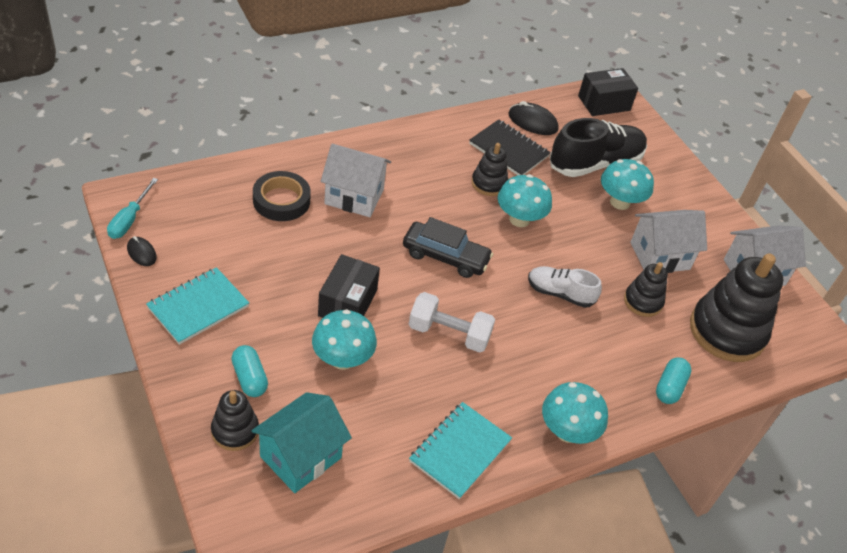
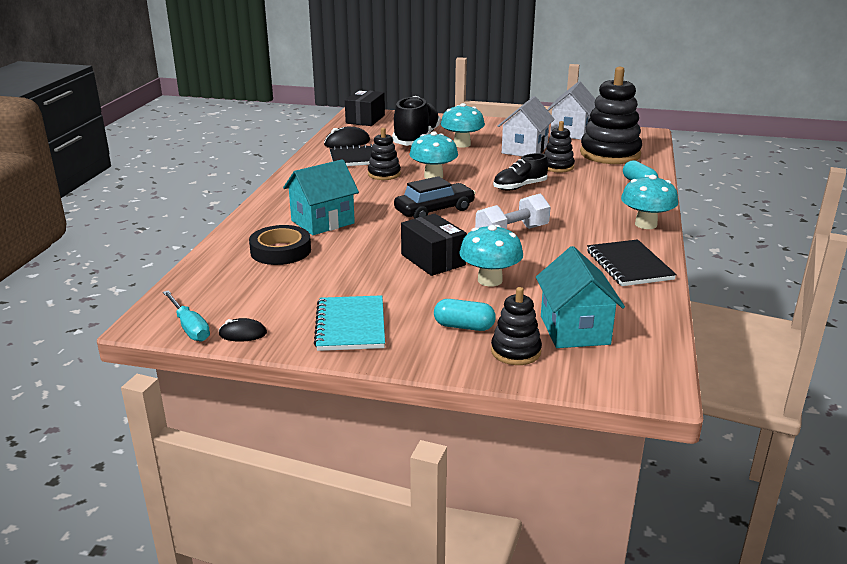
camera: 45 degrees left, 20 degrees down
white house [321,144,391,217] -> turquoise house [283,159,359,235]
turquoise notebook [409,402,512,499] -> black notebook [587,239,677,286]
white shoe [528,266,602,308] -> black shoe [493,153,548,191]

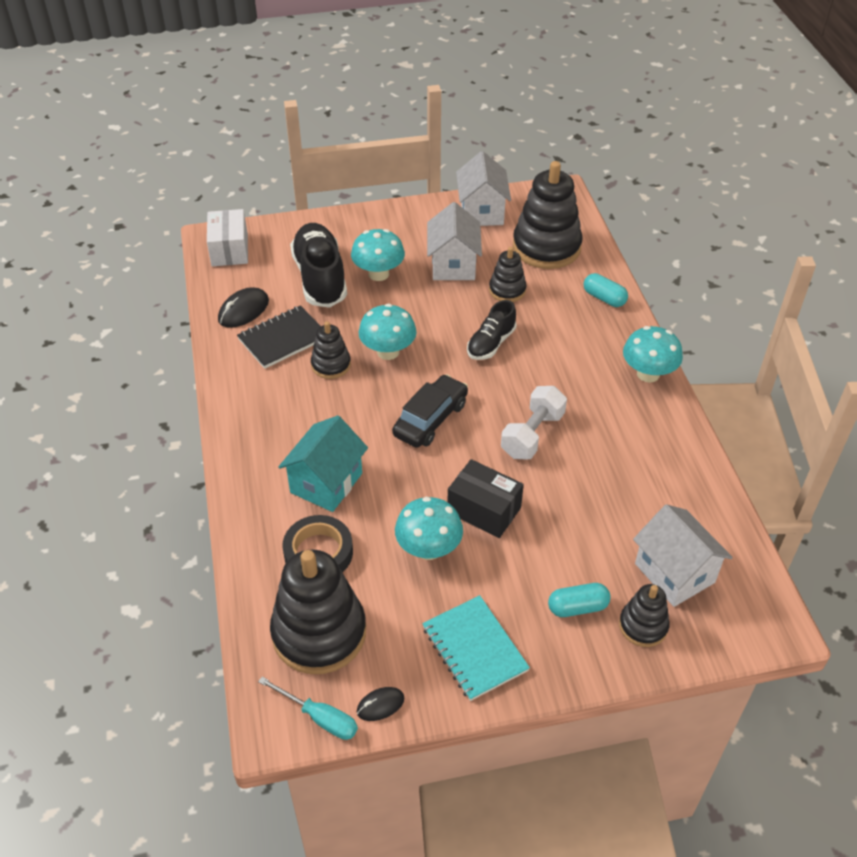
camera: 25 degrees left, 20 degrees up
black box [345,90,385,126] -> white box [207,209,248,266]
turquoise mushroom [459,225,523,287] -> turquoise mushroom moved to [395,497,463,560]
turquoise house [536,246,625,348] -> white house [633,504,733,607]
black notebook [587,239,677,286] -> none
none -> black stacking toy [270,550,366,674]

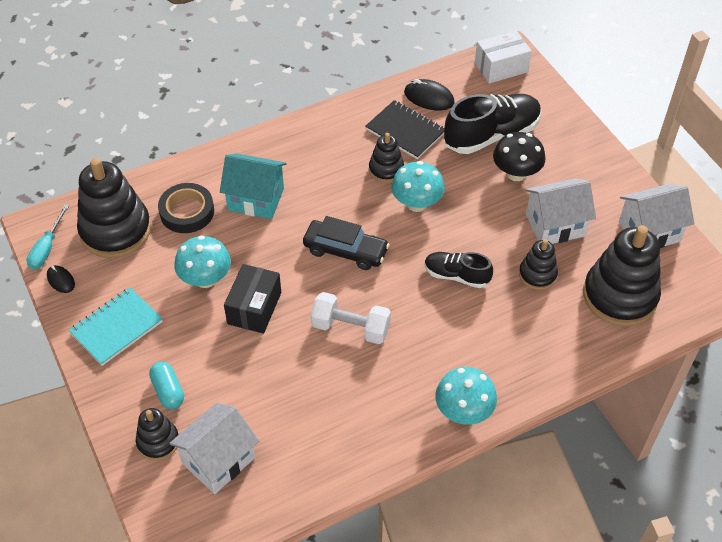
camera: 75 degrees right, 5 degrees up
turquoise mushroom [351,229,405,281] -> black mushroom [493,132,546,181]
turquoise capsule [584,273,628,307] -> none

